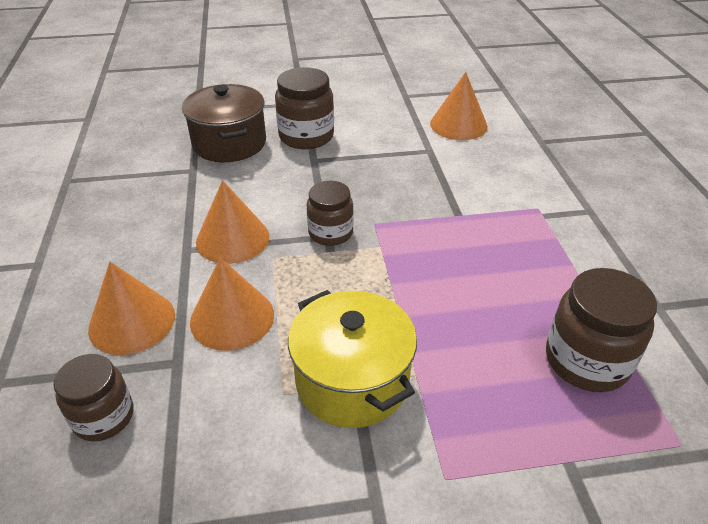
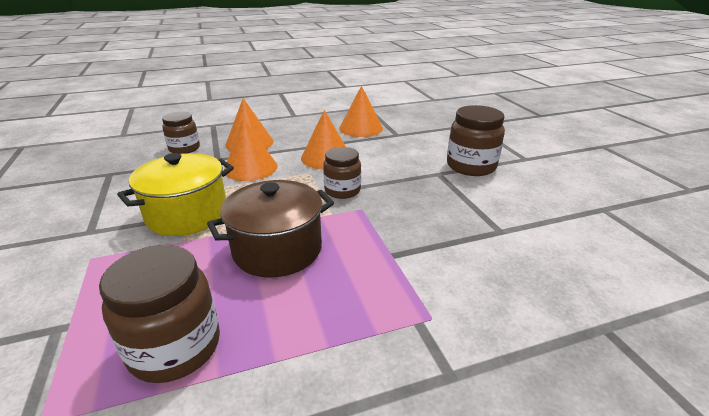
camera: 80 degrees right, 10 degrees down
brown pot [182,84,266,162] -> brown pot moved to [207,180,334,278]
orange cone [430,72,488,140] -> orange cone moved to [339,86,383,137]

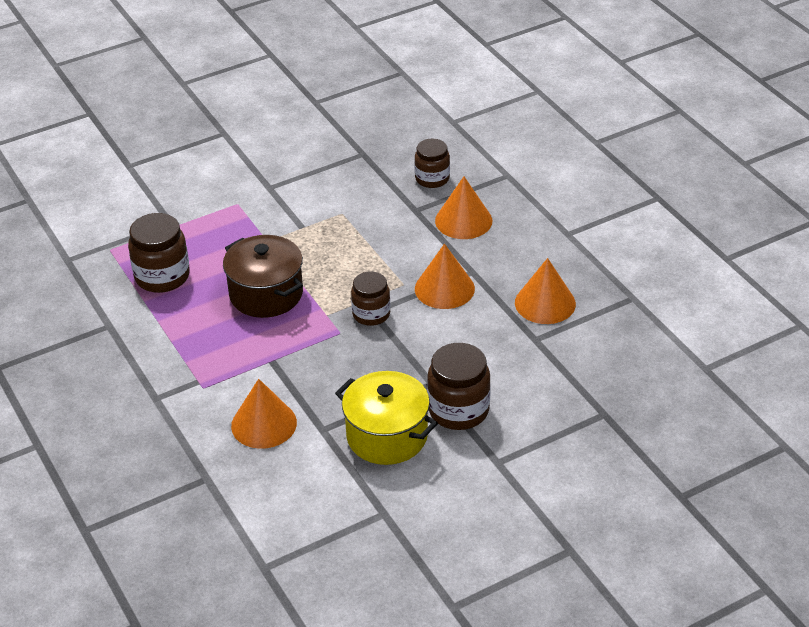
camera: 80 degrees right, 10 degrees up
yellow pot [117,153,234,236] -> yellow pot moved to [335,371,438,465]
orange cone [224,119,278,181] -> orange cone moved to [231,379,297,449]

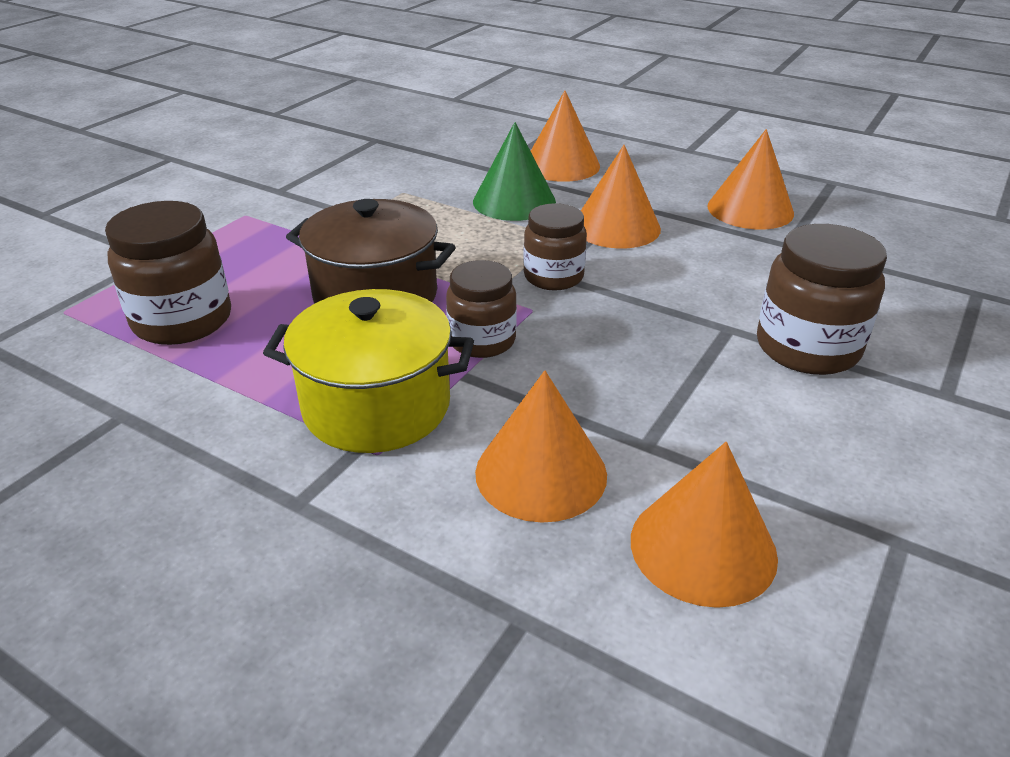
camera: 30 degrees left, 5 degrees down
yellow pot [335,371,438,465] -> yellow pot moved to [263,289,474,453]
brown jar [415,139,450,188] -> brown jar moved to [446,260,517,358]
none -> green cone [473,122,556,221]
none -> orange cone [631,442,778,608]

